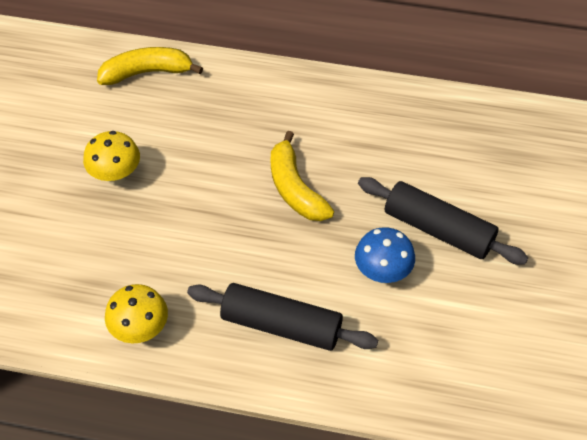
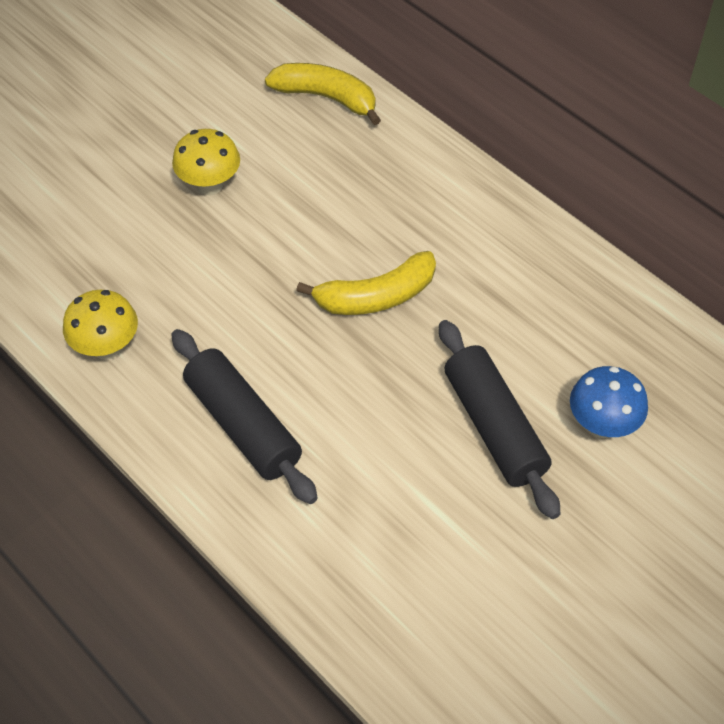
camera: 35 degrees right, 0 degrees up
yellow banana [271,131,334,221] -> yellow banana turned 120 degrees counterclockwise [296,251,436,315]
blue mushroom [355,227,415,283] -> blue mushroom moved to [570,366,648,438]

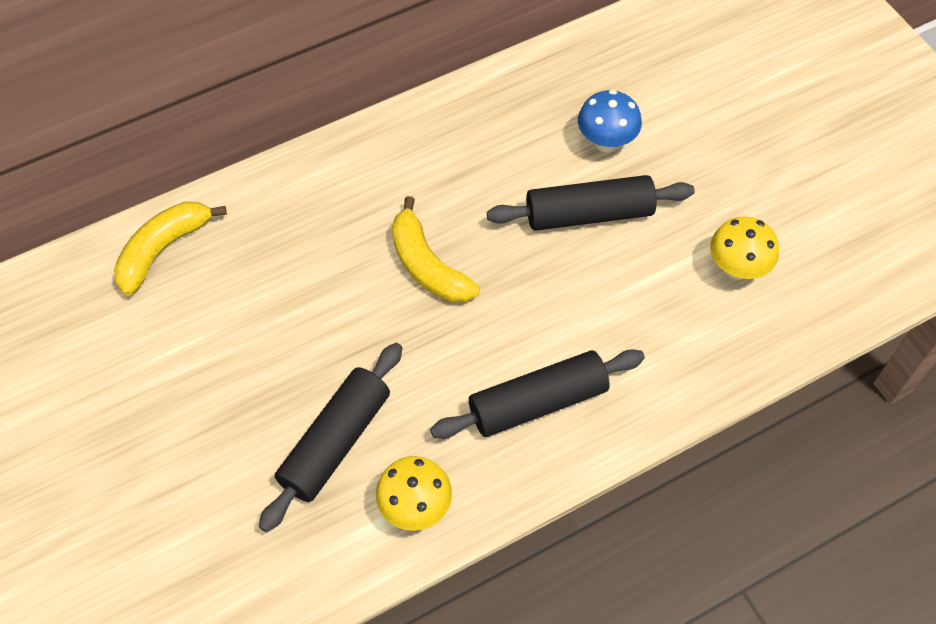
camera: 75 degrees left, 5 degrees up
yellow mushroom [172,129,240,195] -> yellow mushroom moved to [710,216,779,280]
yellow banana [296,251,436,315] -> yellow banana turned 150 degrees clockwise [392,196,480,302]
none -> black rolling pin [259,343,402,532]

